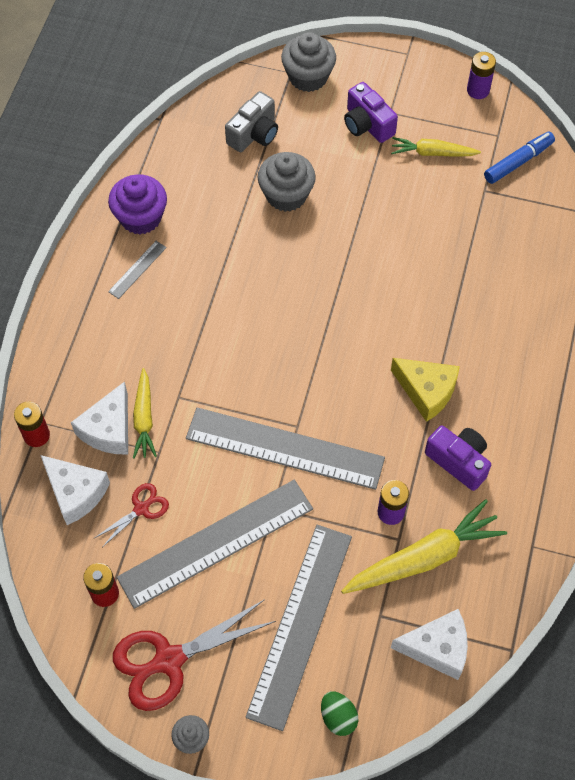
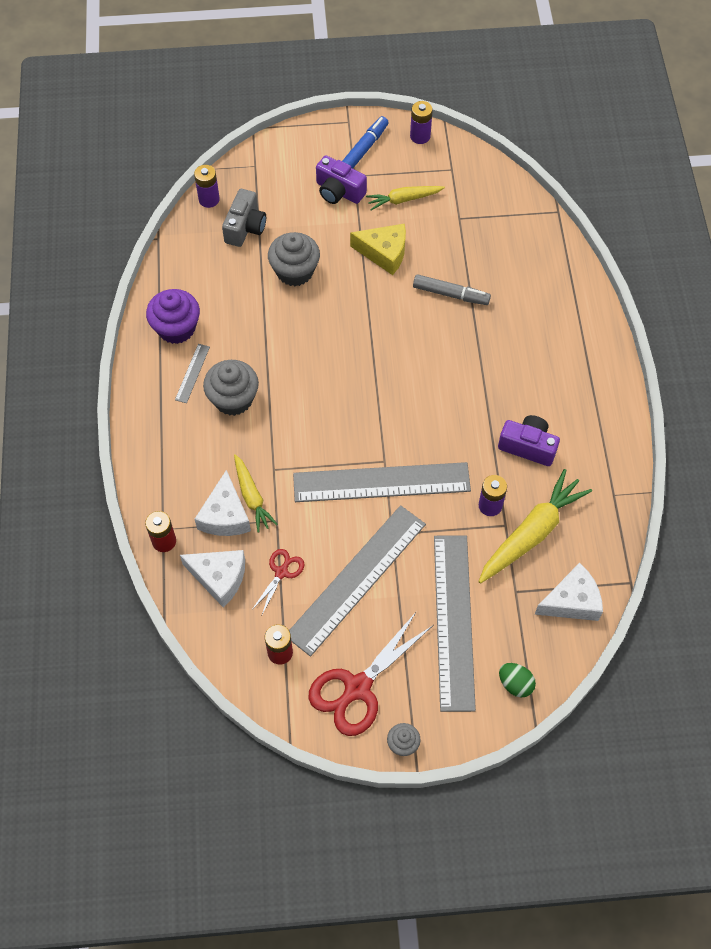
camera: 20 degrees left, 0 degrees up
grey cupcake [281,32,336,92] -> grey cupcake moved to [203,360,259,416]
yellow cheese [391,358,460,422] -> yellow cheese moved to [350,224,406,275]
blue marker [484,132,555,184] -> blue marker moved to [342,116,389,168]
none -> purple battery [194,165,220,208]
none -> grey marker [413,274,491,305]

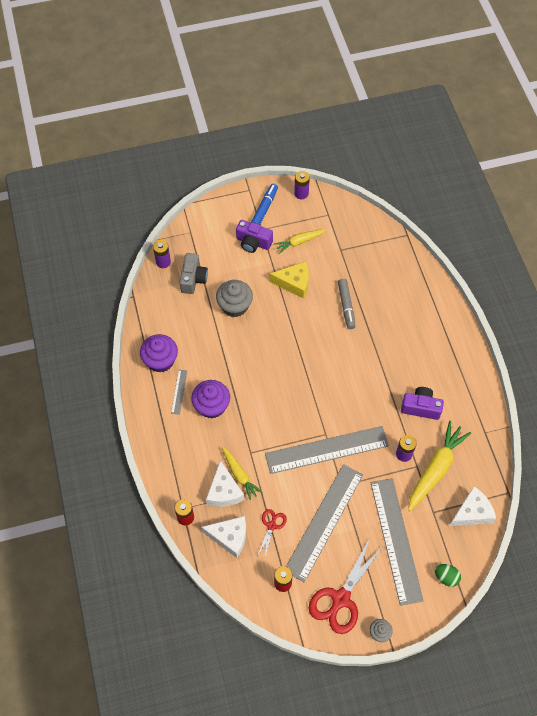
camera: 10 degrees left, 0 degrees up
grey cupcake [203,360,259,416] -> purple cupcake [191,380,230,419]
grey marker [413,274,491,305] -> grey marker turned 75 degrees clockwise [338,279,355,329]

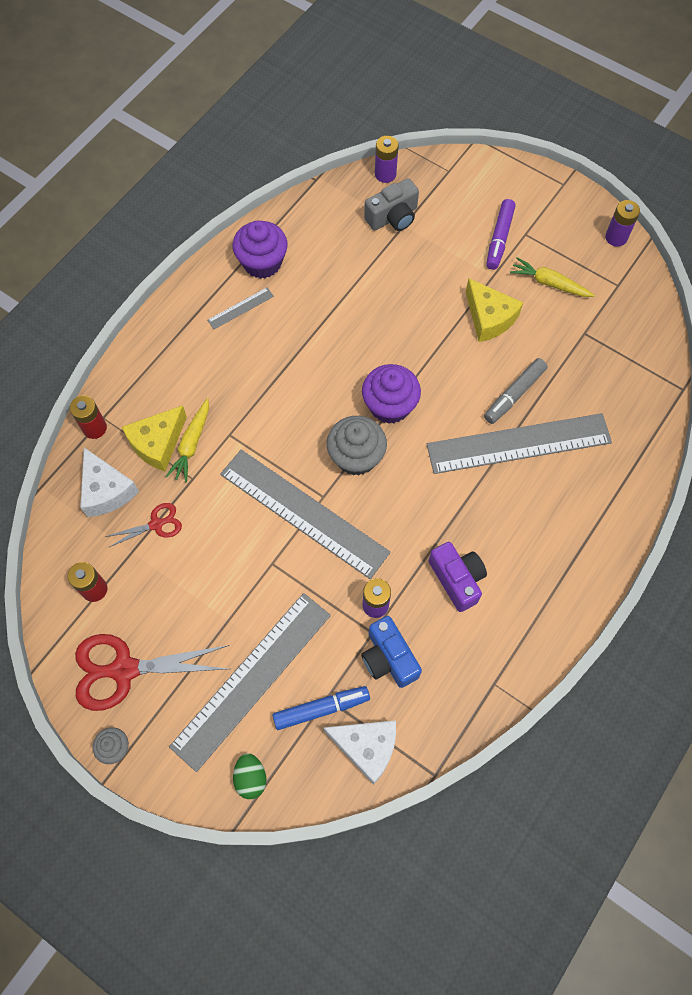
camera: 50 degrees right, 5 degrees up
purple cupcake [191,380,230,419] -> purple cupcake moved to [362,364,421,424]
white cheese [206,460,244,507] -> yellow cheese [122,405,187,471]
grey cupcake [216,280,253,317] -> grey cupcake moved to [327,416,387,476]
purple camera [236,220,273,253] -> purple marker [486,199,516,270]
blue marker [251,184,278,225] -> blue marker moved to [272,686,370,730]
grey ruler [286,464,363,582] -> grey ruler moved to [427,413,612,474]
yellow carrot [408,421,471,511] -> blue camera [361,616,422,688]

